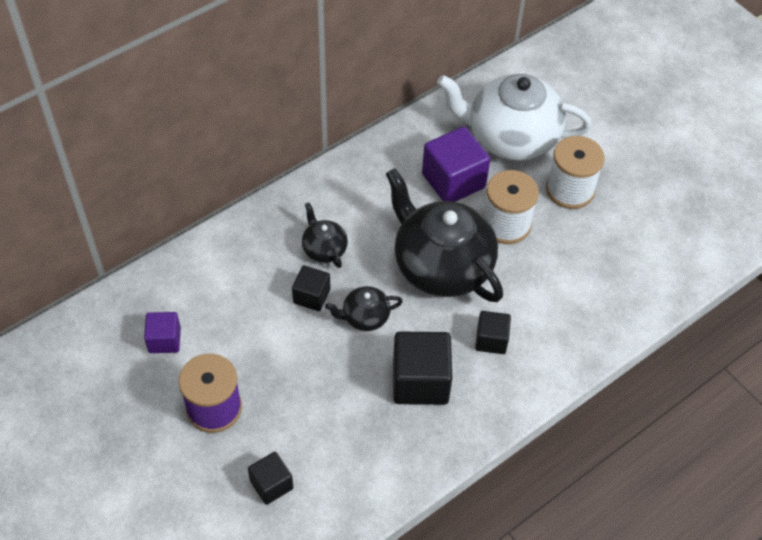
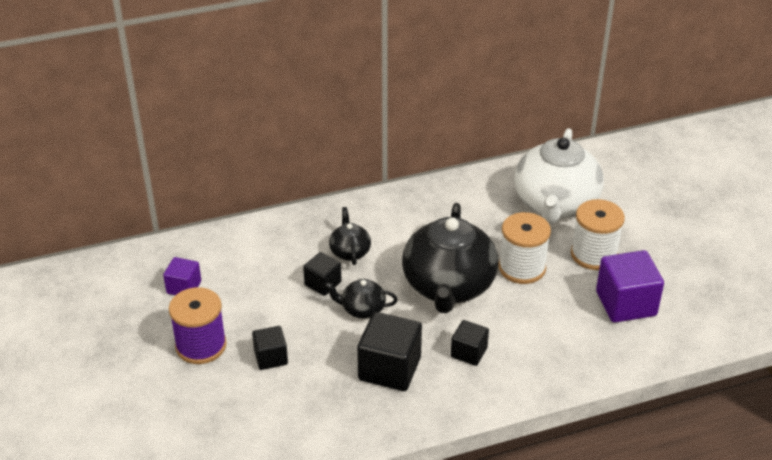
camera: 20 degrees right, 15 degrees down
black cube [248,452,293,505] -> black cube moved to [252,326,288,370]
black teapot [386,168,503,302] -> black teapot turned 150 degrees counterclockwise [402,203,498,313]
purple cube [422,127,490,202] -> purple cube moved to [596,250,664,323]
white teapot [437,74,592,161] -> white teapot turned 105 degrees counterclockwise [514,128,604,224]

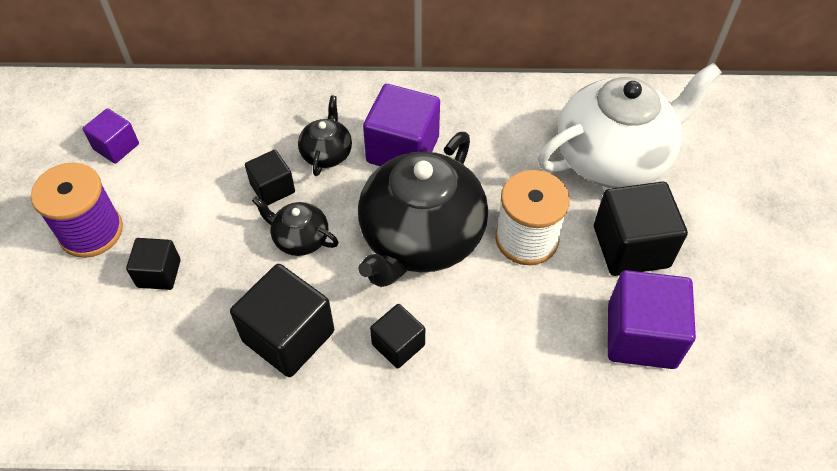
camera: 20 degrees right, 15 degrees up
white teapot [514,128,604,224] -> white teapot turned 150 degrees counterclockwise [538,63,722,188]
white spool [571,199,625,270] -> black cube [594,182,688,276]
none -> purple cube [363,84,440,166]

